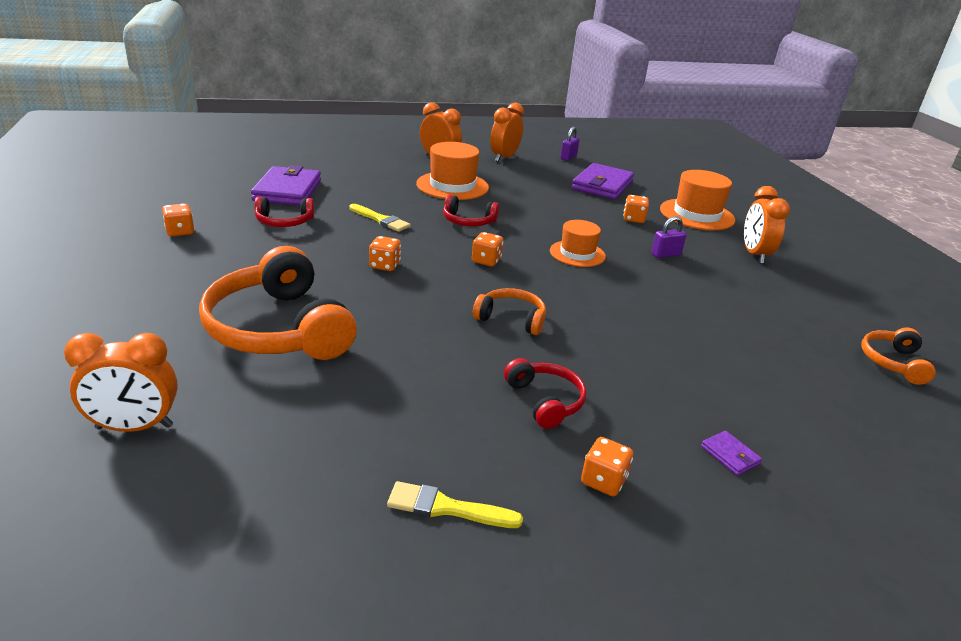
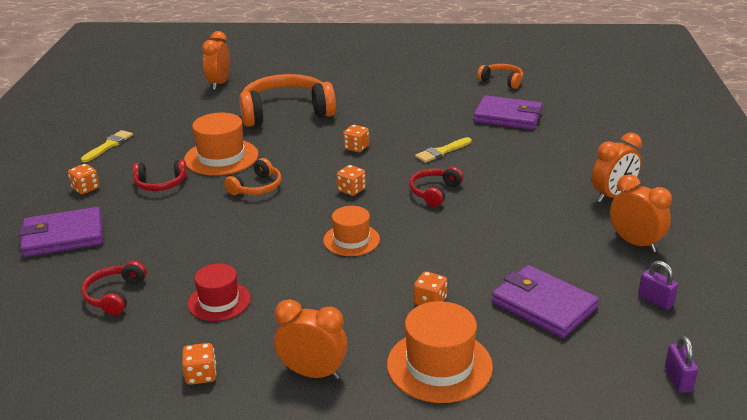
camera: 110 degrees right, 0 degrees up
orange dice [162,203,194,237] -> orange dice moved to [182,343,216,385]
red headphones [254,197,314,227] -> red headphones moved to [82,261,147,315]
orange hat [416,142,489,200] -> orange hat moved to [184,113,258,176]
purple padlock [651,216,686,258] -> purple padlock moved to [665,335,698,393]
purple wallet [701,431,762,476] -> purple wallet [19,207,103,257], size x2.41
orange headphones [861,327,936,385] -> orange headphones moved to [477,64,523,89]
none -> red hat [188,263,251,321]

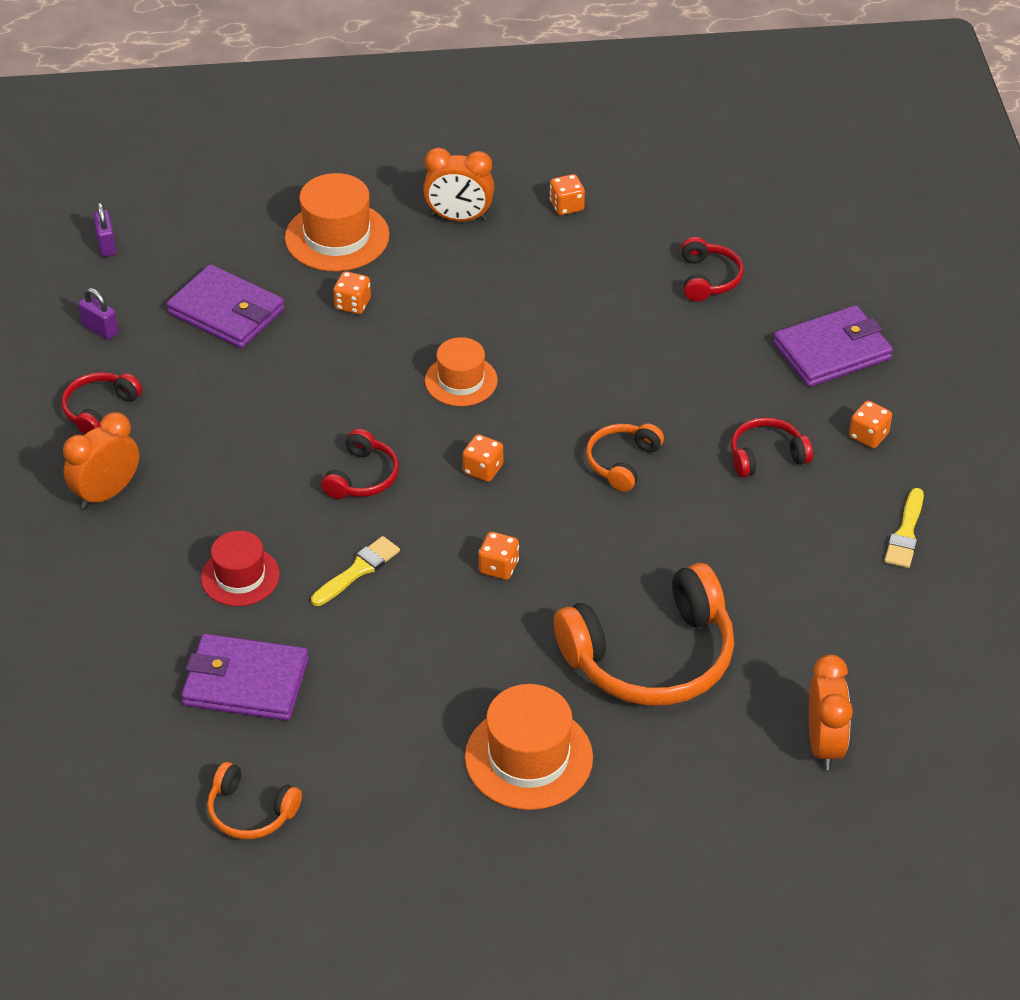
camera: 170 degrees right, 15 degrees up
orange hat [184,113,258,176] -> orange hat moved to [465,684,593,810]
red hat [188,263,251,321] -> red hat moved to [201,531,280,606]
orange clock [610,174,672,252] -> red headphones [62,372,142,435]

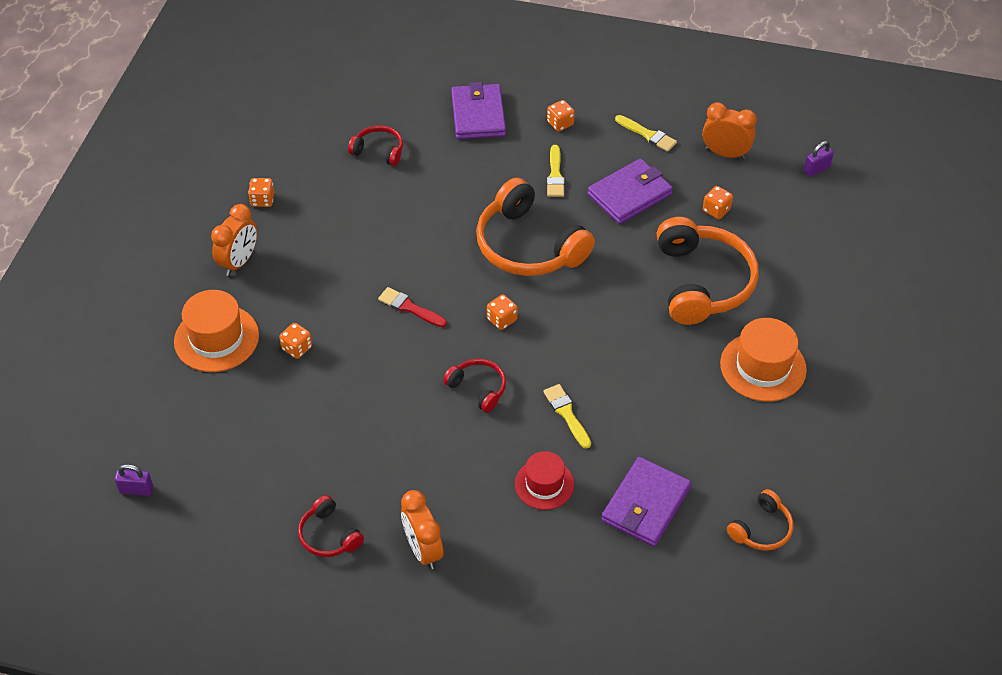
camera: 70 degrees left, 5 degrees up
purple padlock [78,288,118,340] -> purple padlock moved to [804,141,834,177]
purple wallet [167,264,285,348] -> purple wallet moved to [588,158,673,224]
orange hat [425,337,498,406] -> red brush [378,287,447,327]
orange dice [478,532,519,580] -> orange dice moved to [703,186,733,219]
orange headphones [586,423,664,492] -> orange headphones [476,178,595,276], size x2.02
red headphones [731,417,813,477] -> yellow brush [547,145,565,197]
orange clock [809,654,853,770] -> orange clock moved to [702,102,757,159]

